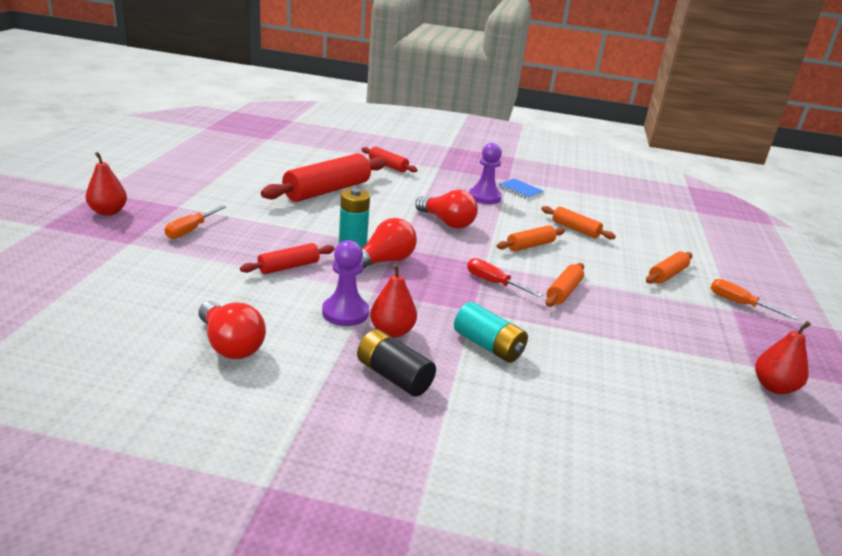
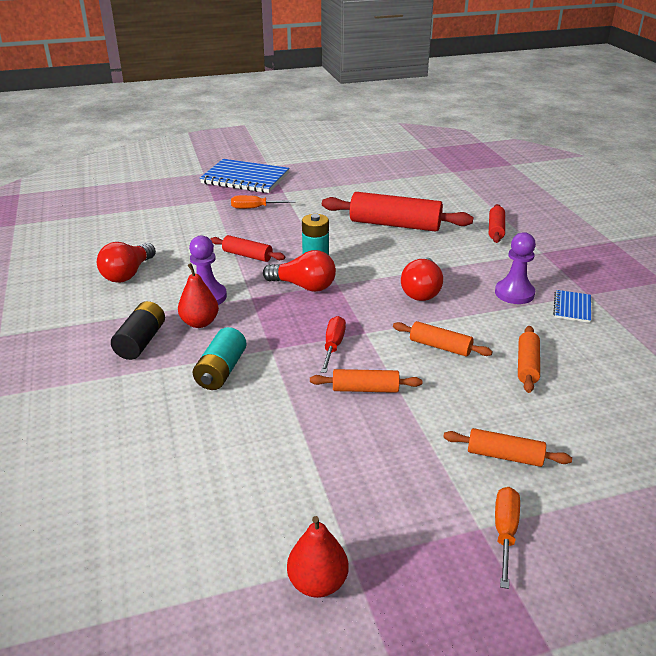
camera: 65 degrees right, 5 degrees up
red pear [86,152,127,216] -> blue notebook [200,159,289,193]

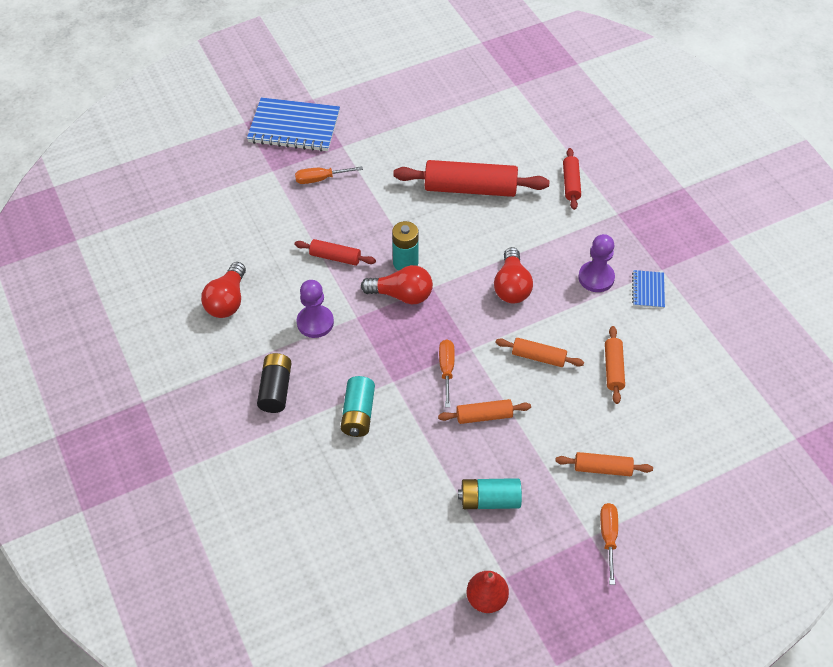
camera: 10 degrees left, 20 degrees up
red pear [178,263,219,328] -> none
red screwdriver [321,316,346,373] -> orange screwdriver [439,340,455,407]
none -> turquoise battery [458,478,522,509]

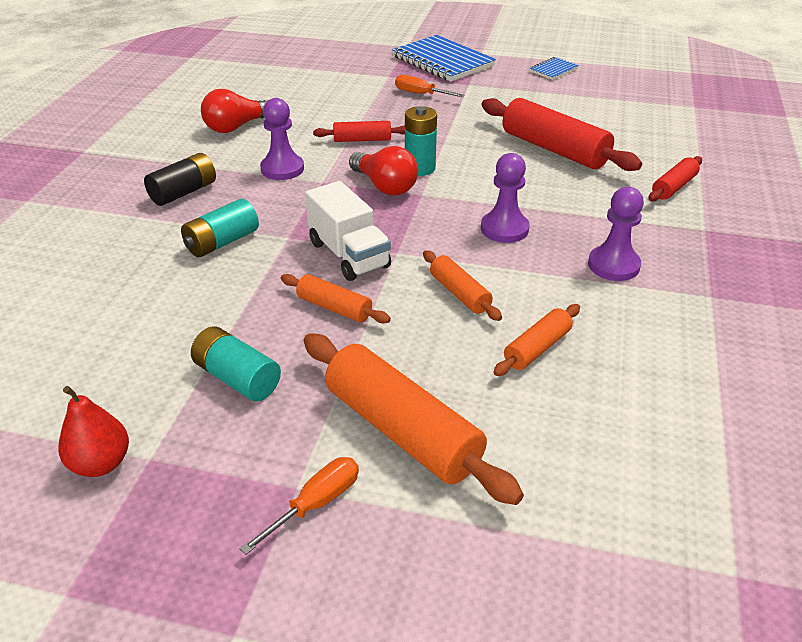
camera: 40 degrees right, 15 degrees down
red rolling pin [295,239,376,266] -> red rolling pin turned 60 degrees counterclockwise [313,121,405,142]
orange screwdriver [439,340,455,407] -> white truck [305,181,391,281]
red light bulb [494,247,533,304] -> purple pawn [481,153,530,243]
orange rolling pin [555,452,653,476] -> orange rolling pin [304,333,524,505], size x1.92
blue notebook [632,270,665,309] -> blue notebook moved to [530,57,579,80]

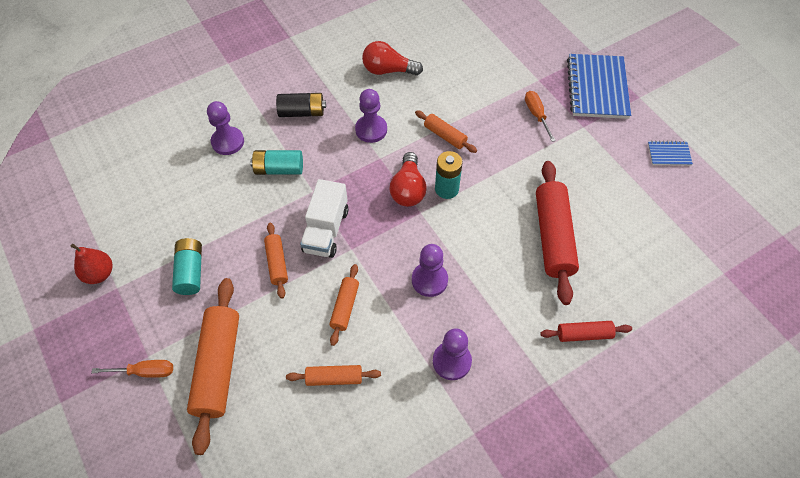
camera: 45 degrees right, 20 degrees up
red rolling pin [313,121,405,142] -> orange rolling pin [415,110,477,153]
none -> purple pawn [207,101,244,155]

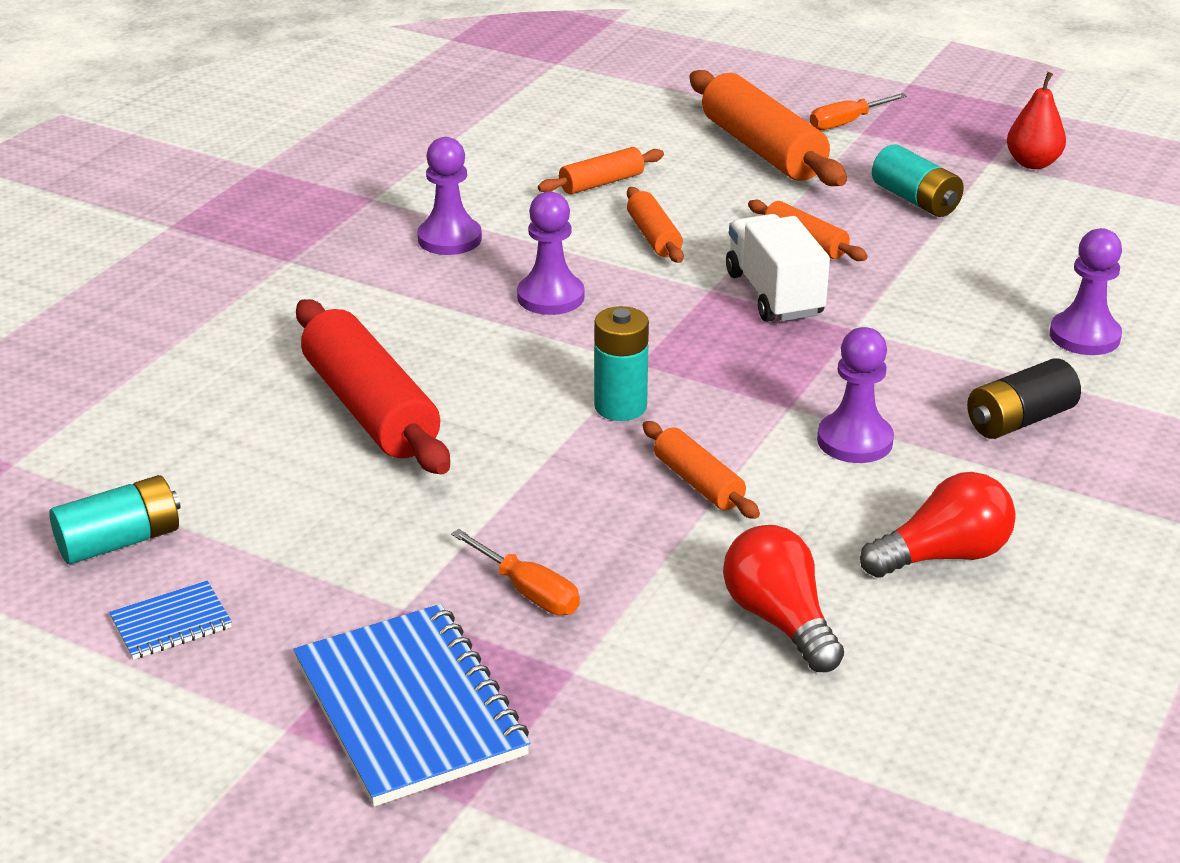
camera: 150 degrees right, 25 degrees down
turquoise battery [250,150,303,175] -> turquoise battery moved to [49,475,181,564]
red light bulb [390,152,427,207] -> red light bulb moved to [723,525,844,672]
orange rolling pin [415,110,477,153] -> orange rolling pin turned 45 degrees clockwise [642,421,760,519]
red rolling pin [540,321,632,342] -> none

